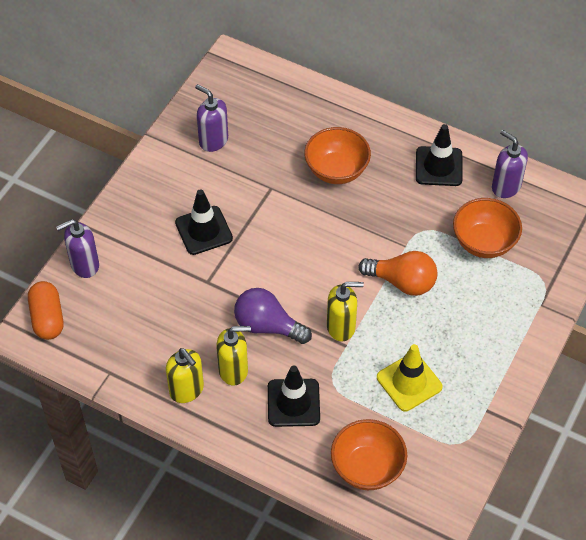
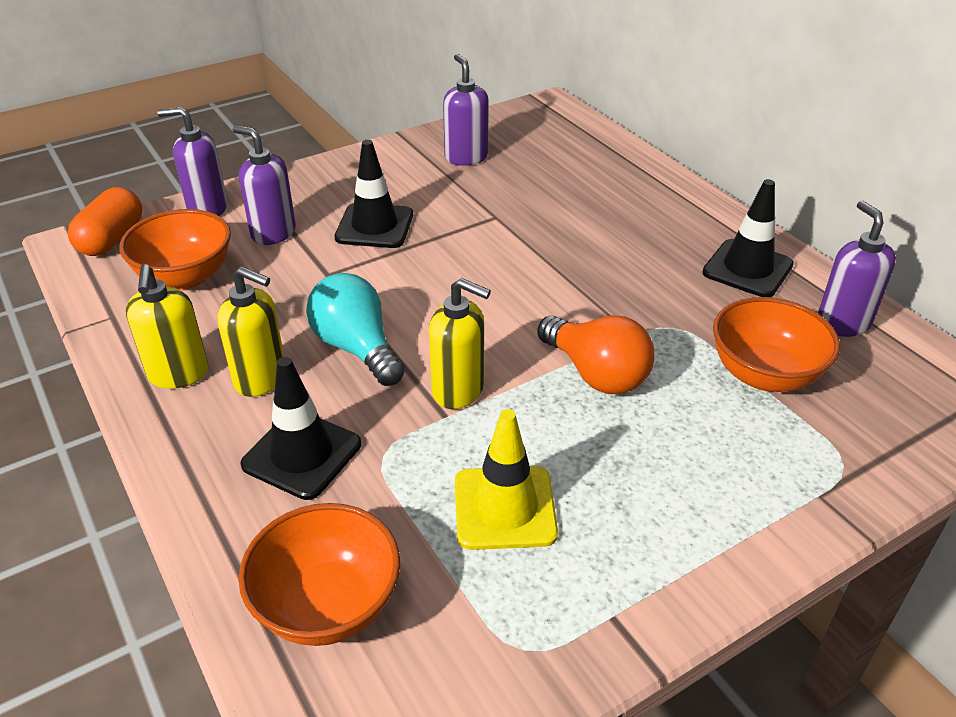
camera: 30 degrees right, 15 degrees down
purple light bulb [234,288,312,344] -> turquoise light bulb [306,273,405,386]
orange bowl [304,127,371,184] -> orange bowl moved to [119,209,231,290]
none -> purple soap dispenser [233,125,296,245]

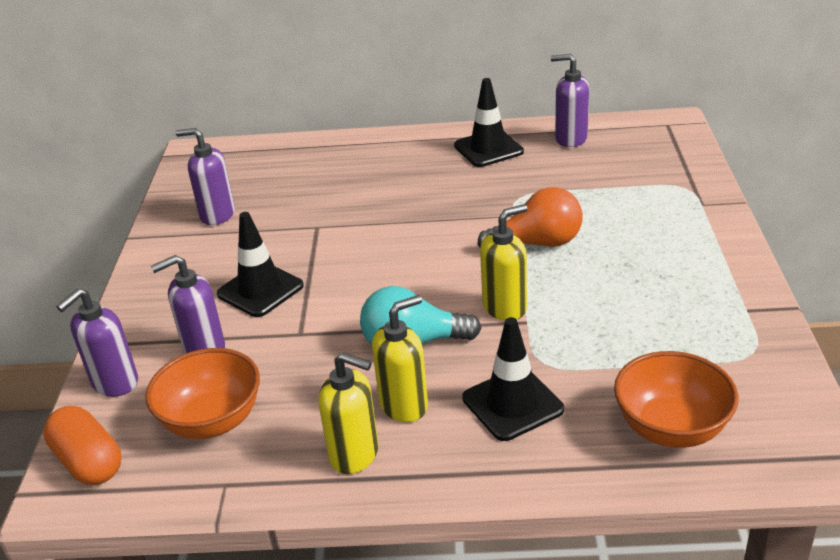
camera: 55 degrees left, 5 degrees down
yellow traffic cone [455,409,558,550] -> none
orange bowl [713,297,840,392] -> none

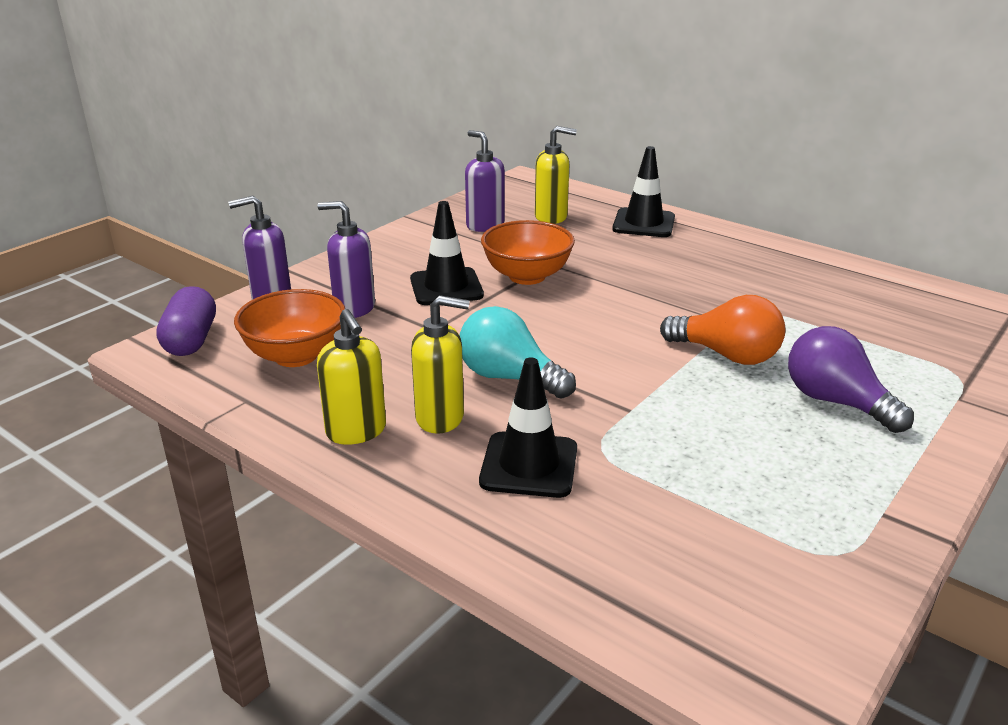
camera: 35 degrees right, 5 degrees down
orange capsule [43,406,121,485] -> purple capsule [156,286,216,356]
black traffic cone [454,78,524,167] -> black traffic cone moved to [612,146,675,237]
yellow soap dispenser [480,204,528,321] -> yellow soap dispenser moved to [535,126,577,224]
purple soap dispenser [551,54,589,147] -> none
orange bowl [614,351,738,448] -> orange bowl moved to [481,220,575,285]
none -> purple light bulb [788,326,914,433]

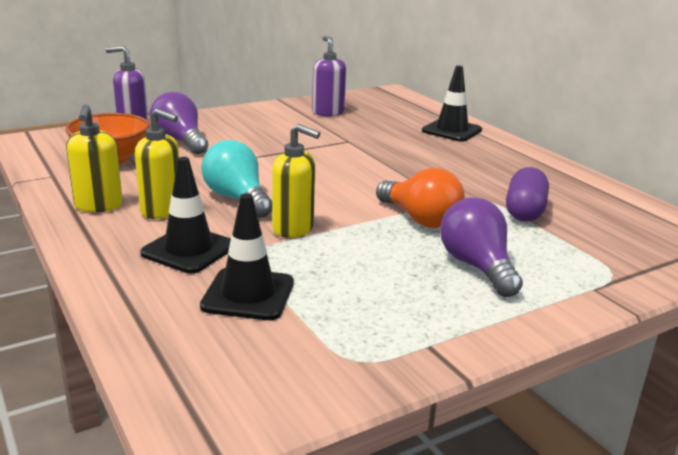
camera: 20 degrees right, 5 degrees down
purple capsule [156,286,216,356] -> purple capsule moved to [506,167,549,222]
purple soap dispenser [317,201,375,318] -> purple light bulb [149,92,208,154]
black traffic cone [410,201,484,305] -> black traffic cone moved to [200,193,294,320]
orange bowl [481,220,575,285] -> none
yellow soap dispenser [535,126,577,224] -> yellow soap dispenser moved to [272,124,320,238]

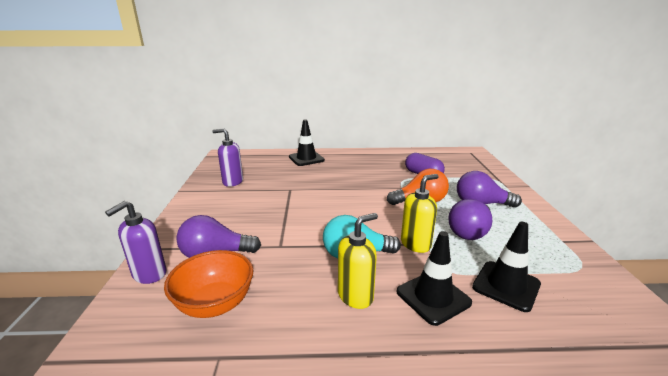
camera: 60 degrees left, 0 degrees up
yellow soap dispenser [66,104,123,212] -> none
none -> purple light bulb [448,199,492,240]

